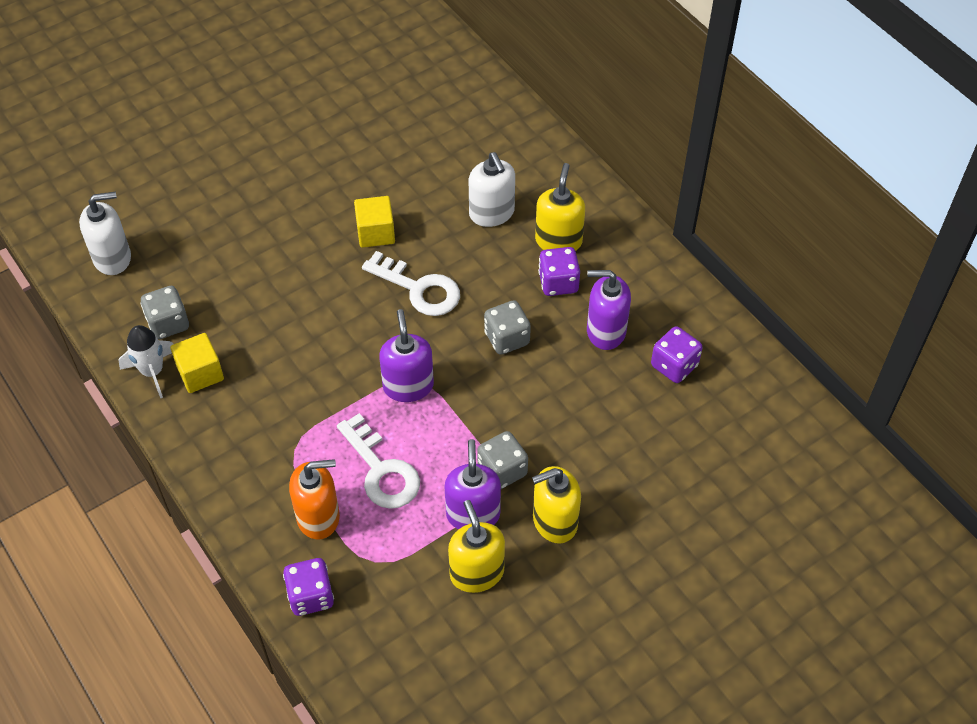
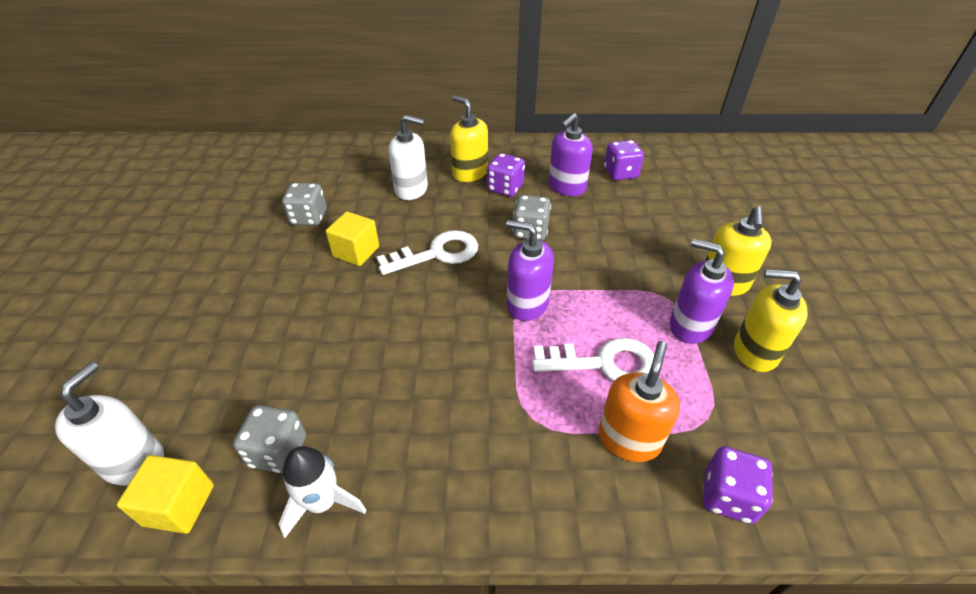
camera: 55 degrees left, 10 degrees down
yellow cube [170,333,224,393] -> yellow cube moved to [117,455,214,534]
grey dice [477,431,528,489] -> grey dice moved to [282,183,327,226]

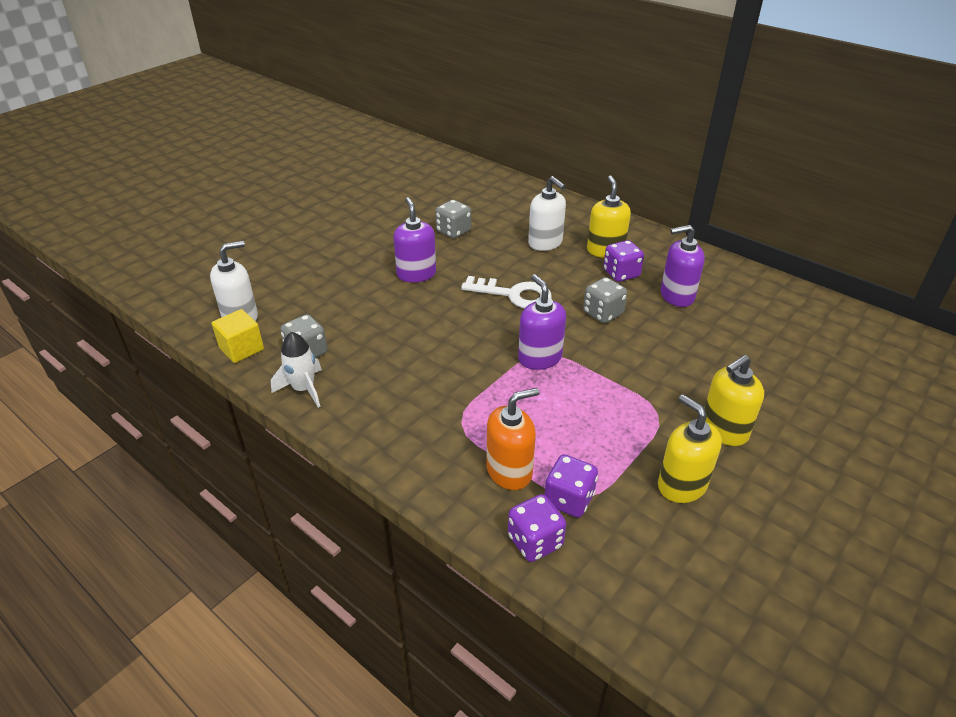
camera: 40 degrees right, 5 degrees down
yellow cube [326,212,379,266] -> none
white key [532,338,654,381] -> none
purple dice [604,140,644,180] -> purple dice moved to [544,454,598,517]
purple soap dispenser [670,239,734,344] -> purple soap dispenser moved to [393,197,436,283]

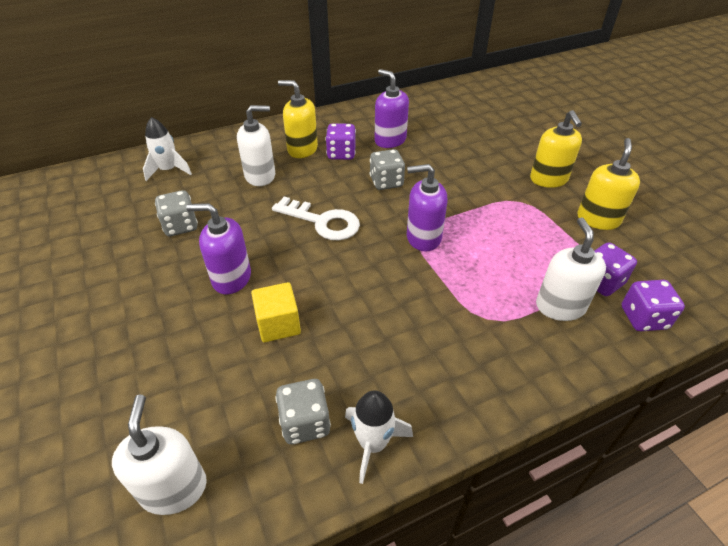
camera: 65 degrees left, 5 degrees up
yellow cube [212,309,264,363] -> yellow cube moved to [251,282,301,342]
white key [461,276,552,308] -> white key turned 75 degrees clockwise [272,196,360,240]
orange soap dispenser [487,388,539,490] -> white soap dispenser [536,217,606,321]
yellow soap dispenser [658,394,722,503] -> yellow soap dispenser turned 120 degrees clockwise [577,138,640,230]
purple soap dispenser [661,225,705,307] -> purple soap dispenser turned 120 degrees clockwise [375,69,409,148]
none -> white rocket [143,117,192,181]

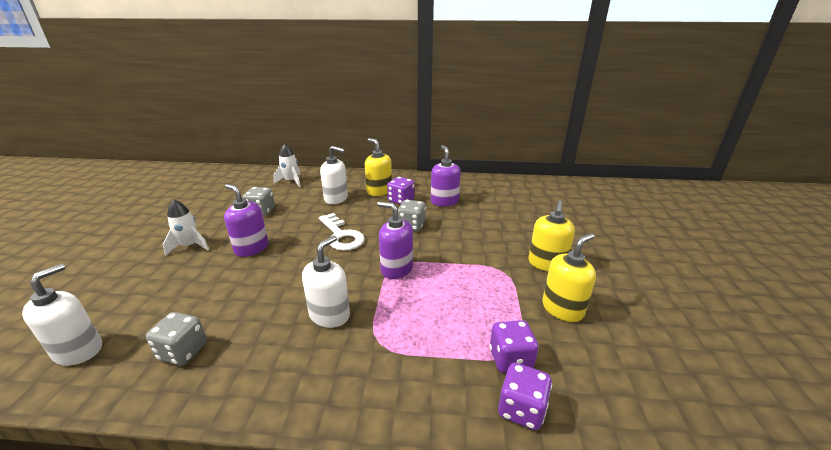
camera: 30 degrees right, 15 degrees down
yellow cube [251,282,301,342] -> none
white rocket [345,390,413,484] -> white rocket moved to [163,199,210,256]
white soap dispenser [536,217,606,321] -> white soap dispenser moved to [302,235,350,328]

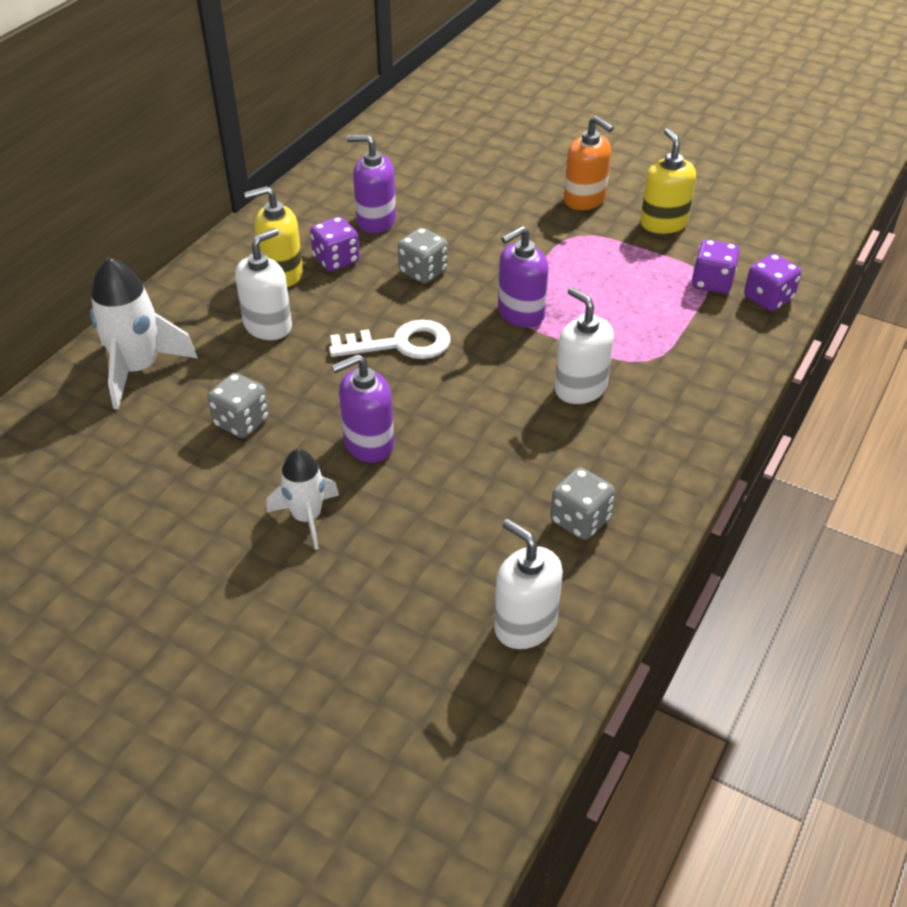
camera: 65 degrees left, 15 degrees up
white rocket [273,143,301,187] -> white rocket [90,257,198,410], size x1.57
yellow soap dispenser [528,201,575,271] -> orange soap dispenser [564,116,614,210]

